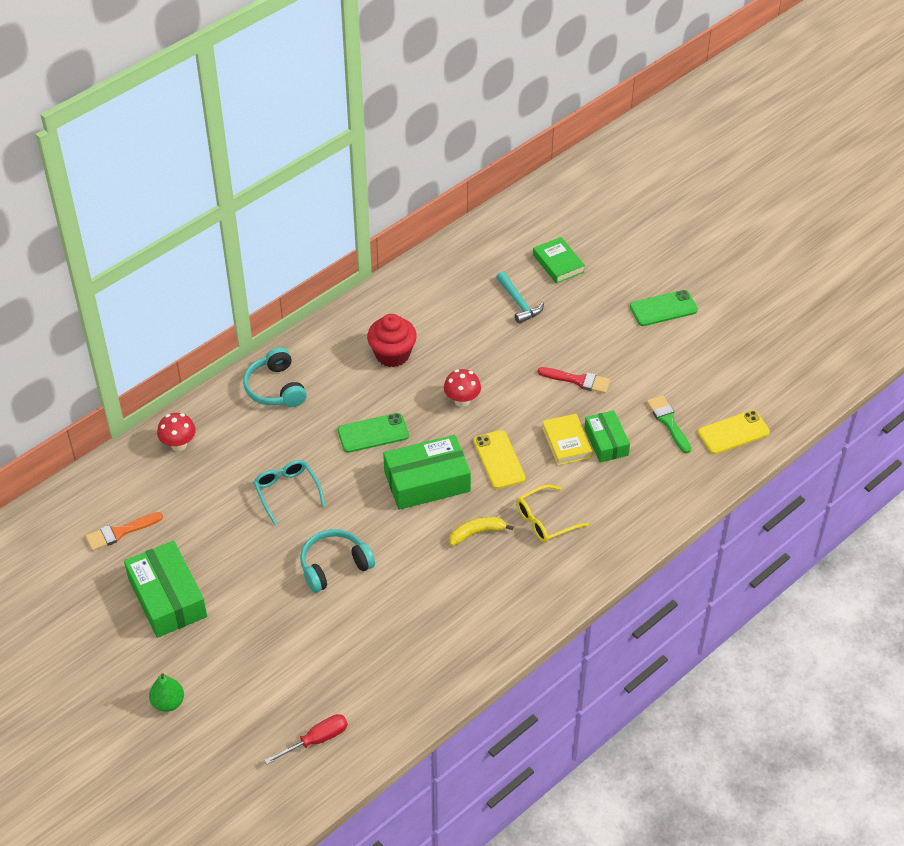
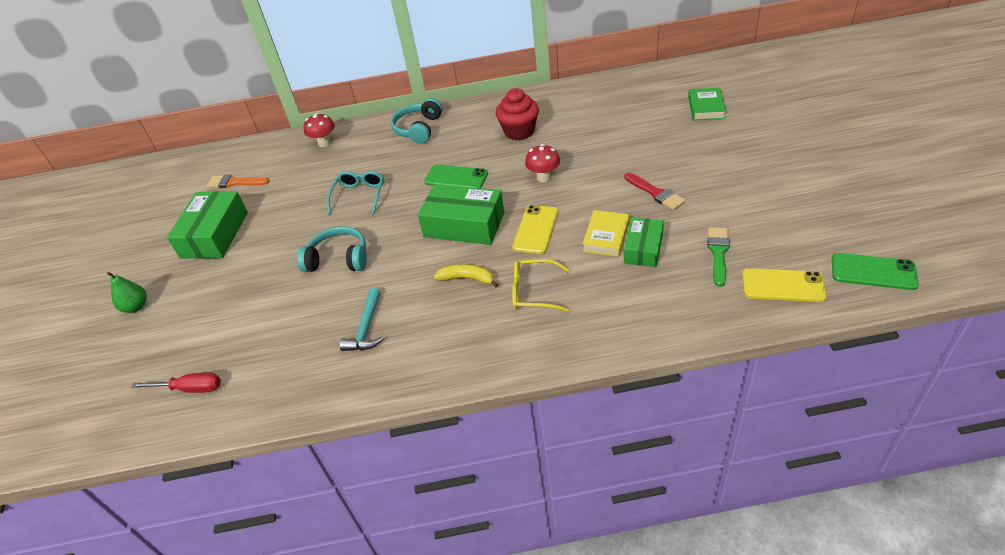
camera: 40 degrees right, 5 degrees down
turquoise hammer [496,271,544,324] -> turquoise hammer moved to [340,288,383,351]
green phone [630,290,698,326] -> green phone moved to [832,253,919,290]

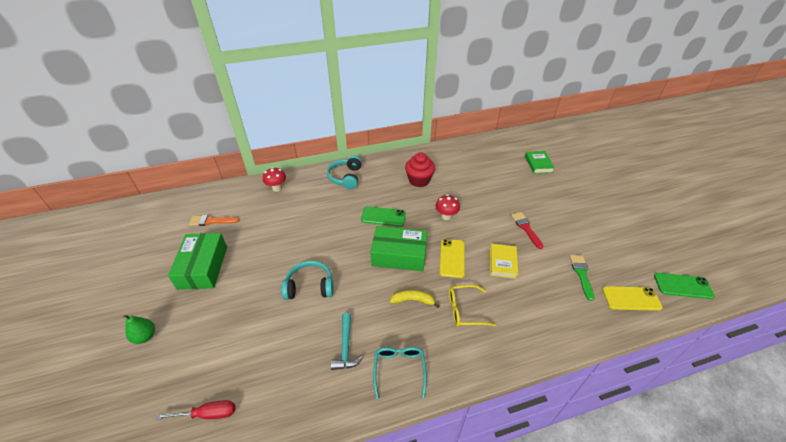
camera: 15 degrees left, 0 degrees up
turquoise glasses [327,171,384,215] -> turquoise glasses moved to [373,347,427,399]
red brush [624,173,686,210] -> red brush turned 150 degrees counterclockwise [511,212,543,249]
green box [624,217,664,267] -> none

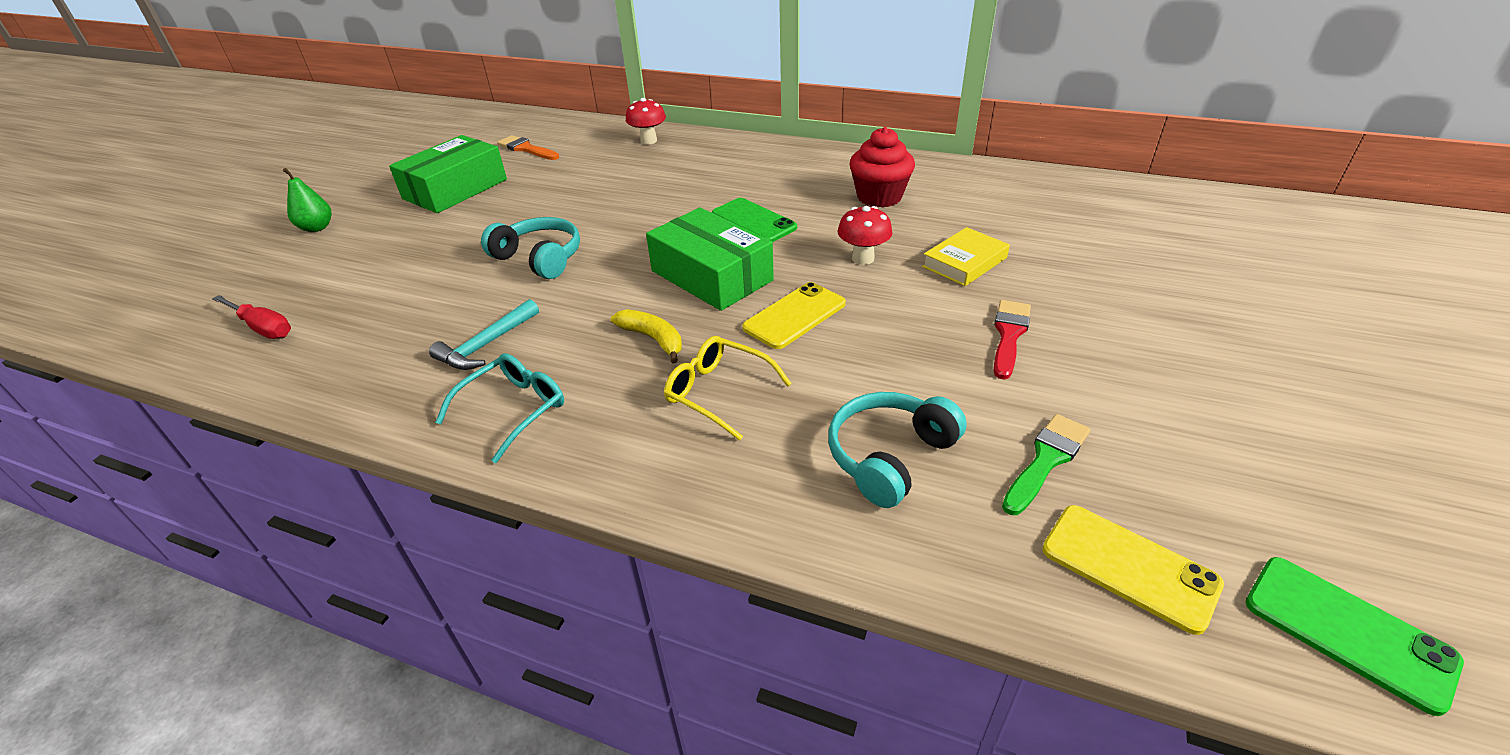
camera: 40 degrees right, 5 degrees down
turquoise headphones [327,156,362,189] -> turquoise headphones moved to [828,392,967,508]
yellow book [490,243,518,279] -> yellow book moved to [922,227,1010,286]
green book [525,151,554,174] -> none

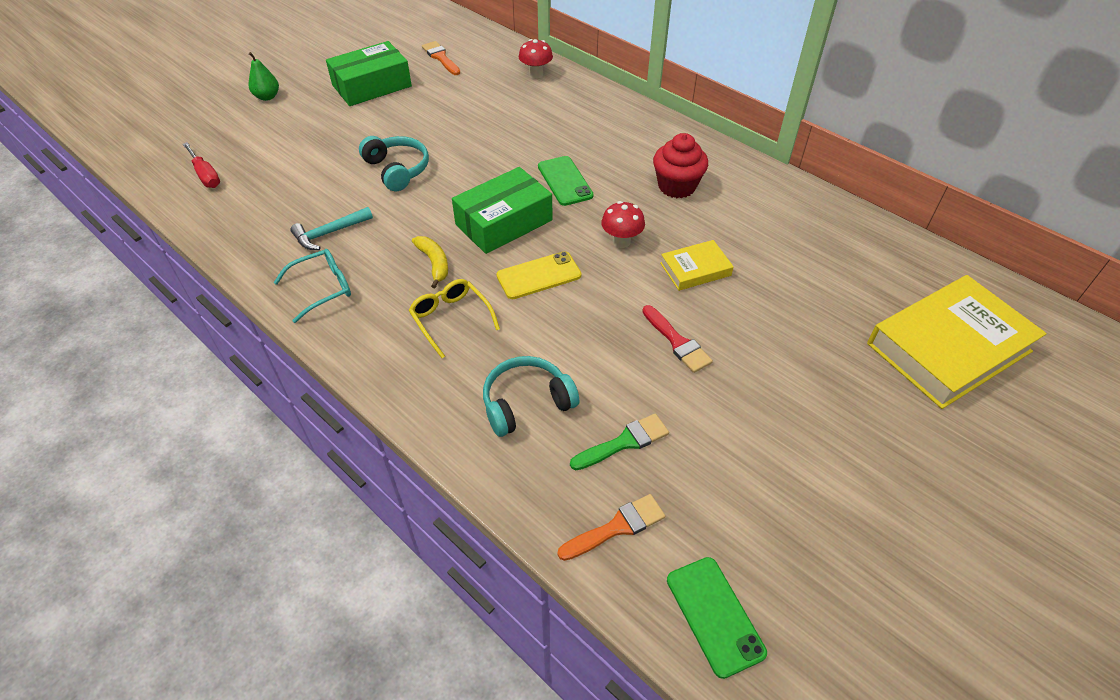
camera: 20 degrees right, 10 degrees up
green box [646,207,774,311] -> green box turned 75 degrees clockwise [452,167,552,254]
red brush [994,300,1031,380] -> red brush turned 105 degrees clockwise [642,305,713,373]
yellow phone [1042,505,1224,635] -> orange brush [557,494,665,561]
none -> yellow book [867,275,1047,409]

